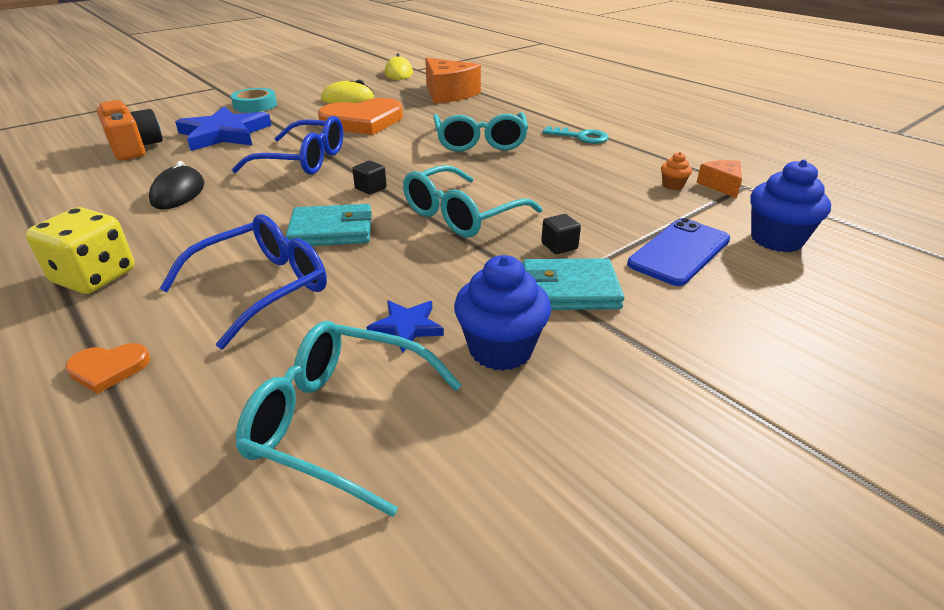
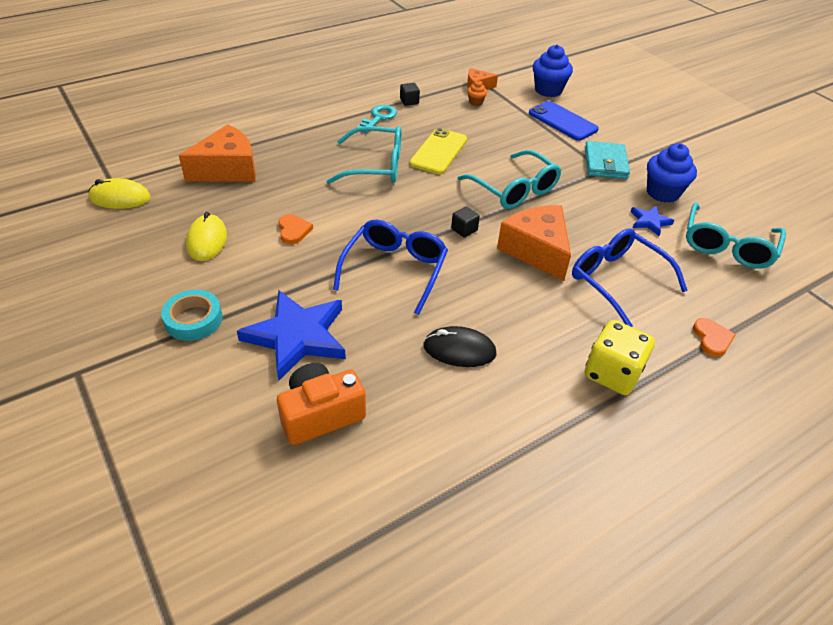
camera: 85 degrees left, 10 degrees up
turquoise wallet [285,204,372,246] -> orange cheese [497,205,571,281]
orange heart [318,98,403,135] -> orange heart [278,214,313,244], size x0.45
black cube [541,214,581,254] -> black cube moved to [400,83,420,106]
none -> yellow phone [410,128,467,174]

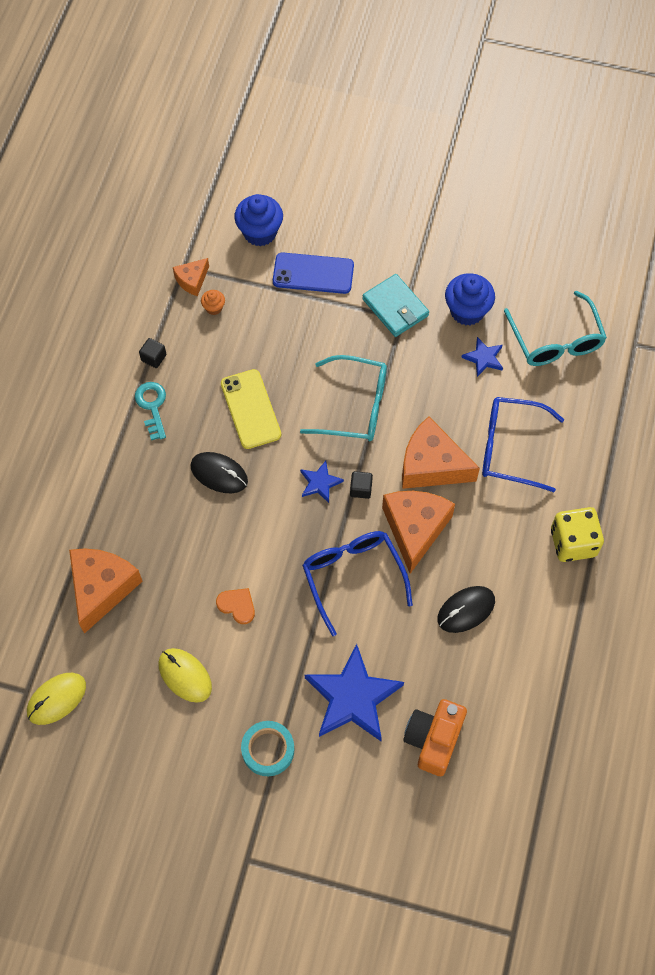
camera: 40 degrees left, 20 degrees up
turquoise glasses [327,126,401,184] -> black mouse [191,452,248,493]
orange heart [693,318,736,357] -> none
none -> blue star [300,461,344,503]
none -> orange cheese [382,491,455,574]

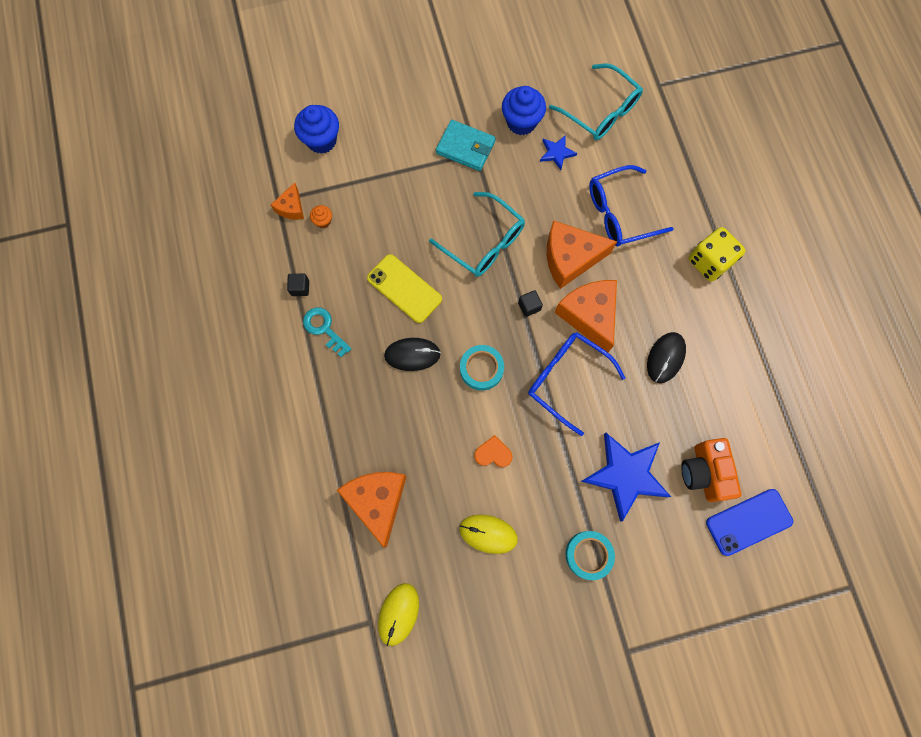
camera: 30 degrees left, 10 degrees up
blue phone [273,253,354,294] -> blue phone moved to [706,489,793,556]
turquoise glasses [300,355,387,441] -> turquoise glasses turned 60 degrees clockwise [429,192,525,277]
blue star [300,461,344,503] -> none
none -> turquoise tape [460,345,504,391]

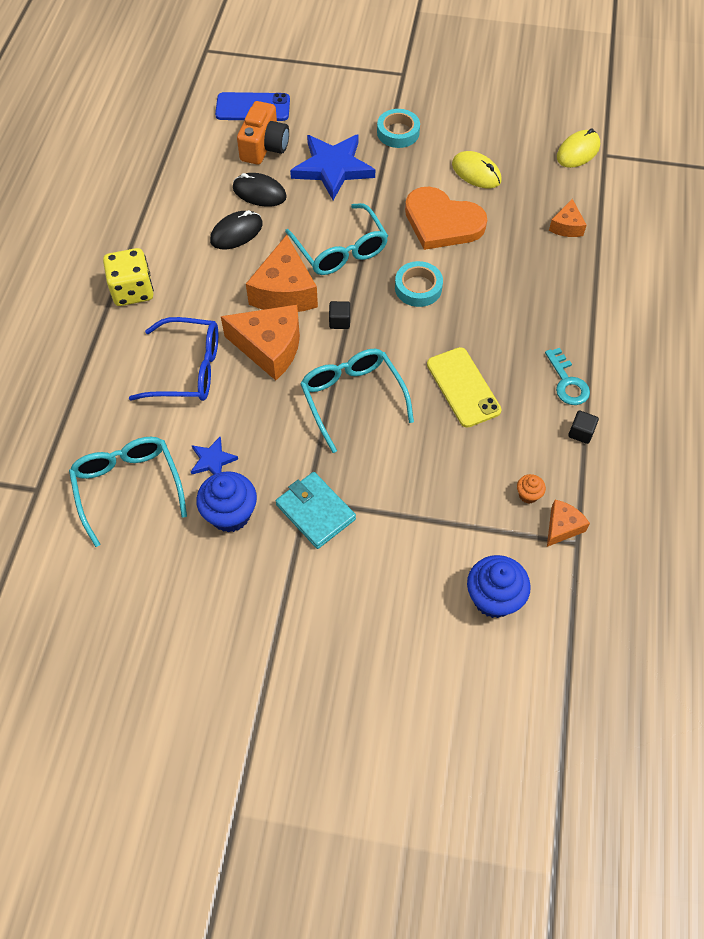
camera: 155 degrees left, 15 degrees down
orange cheese [337,472,406,548] -> orange cheese [549,199,587,237], size x0.52
black mouse [384,338,441,371] -> black mouse moved to [233,173,287,207]
orange heart [474,435,513,467] -> orange heart [405,187,487,250], size x2.24
blue glasses [528,332,625,436] -> turquoise glasses [285,203,388,275]

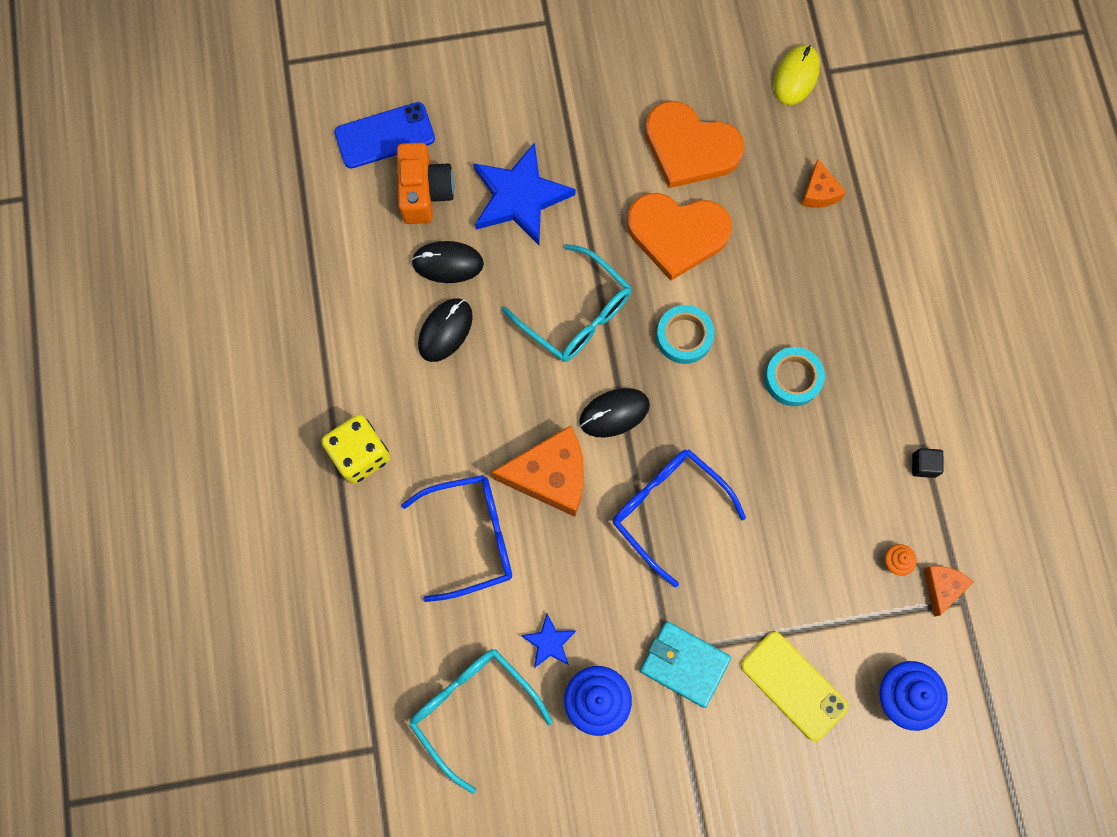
camera: 20 degrees left, 15 degrees up
orange cheese [246,235,318,312] -> none
turquoise glasses [300,349,414,453] -> blue glasses [613,450,746,587]
black cube [329,301,350,329] -> black mouse [579,388,650,437]
turquoise tape [377,109,420,148] -> turquoise tape moved to [764,347,825,406]
yellow phone [427,347,502,428] -> yellow phone moved to [741,632,849,741]
yellow mouse [452,151,501,189] -> orange heart [645,101,744,188]
turquoise key [545,348,590,405] -> none

